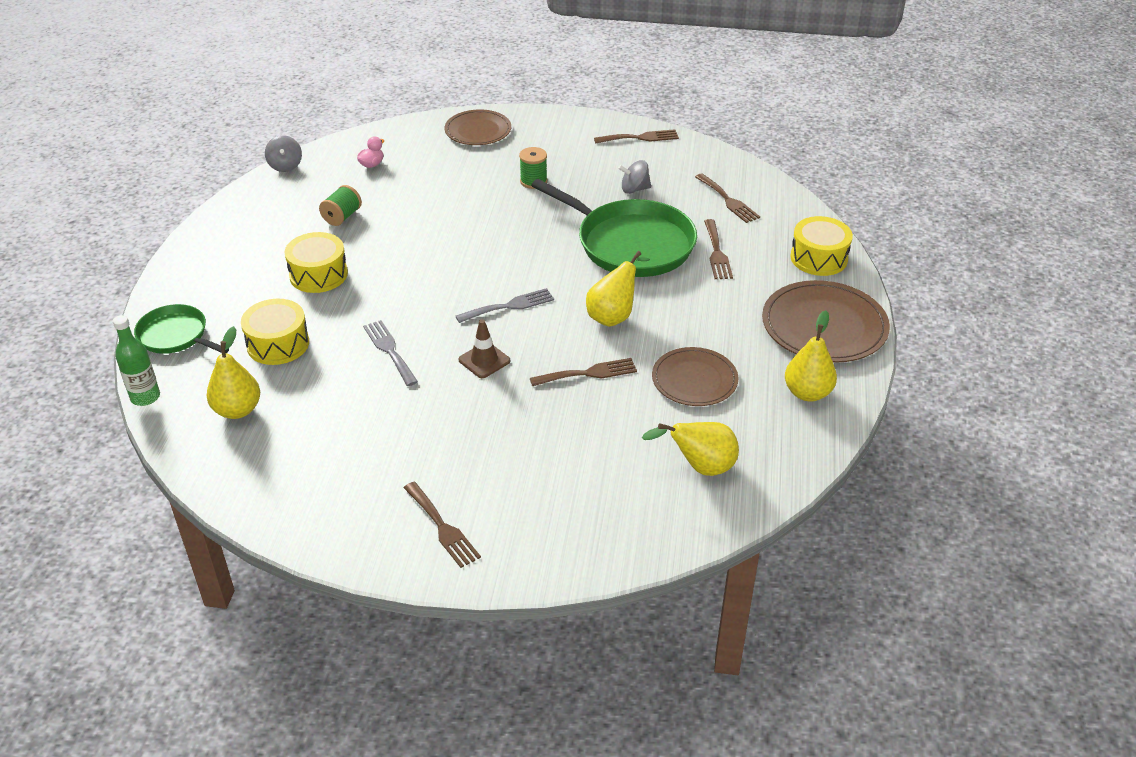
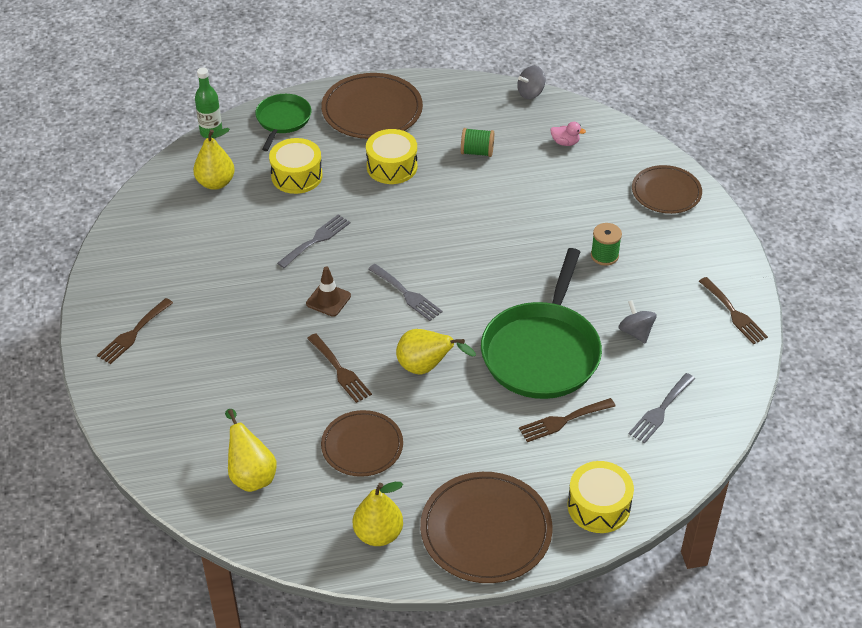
camera: 70 degrees right, 5 degrees up
brown fork [695,173,760,223] -> grey fork [629,373,695,444]
none -> brown plate [321,73,423,139]

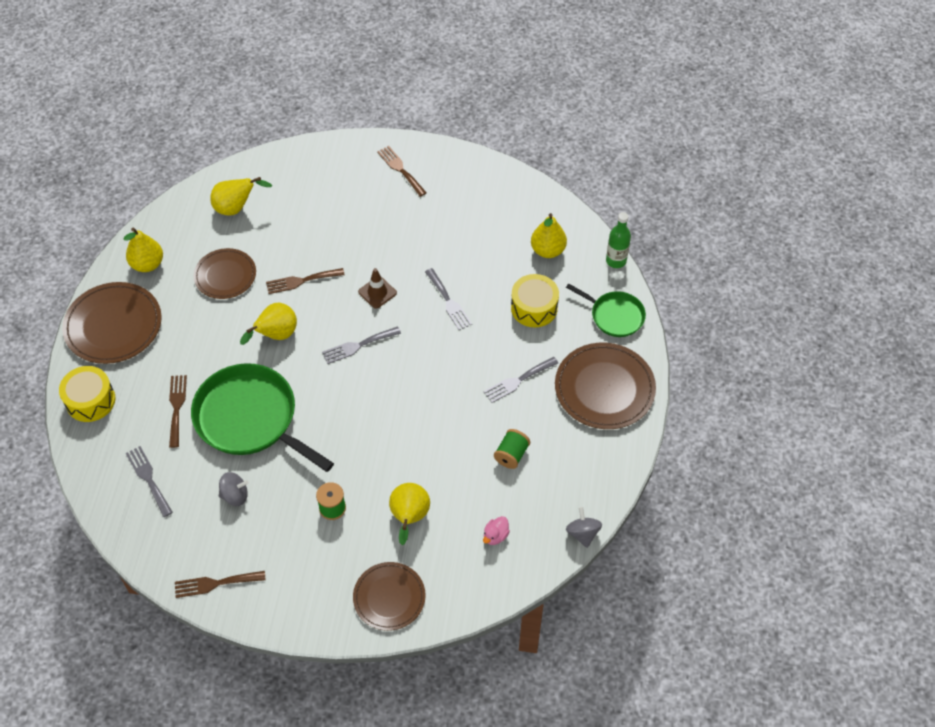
camera: 110 degrees right, 10 degrees up
yellow drum [366,129,417,184] -> grey fork [483,357,558,403]
none -> yellow pear [389,483,430,545]

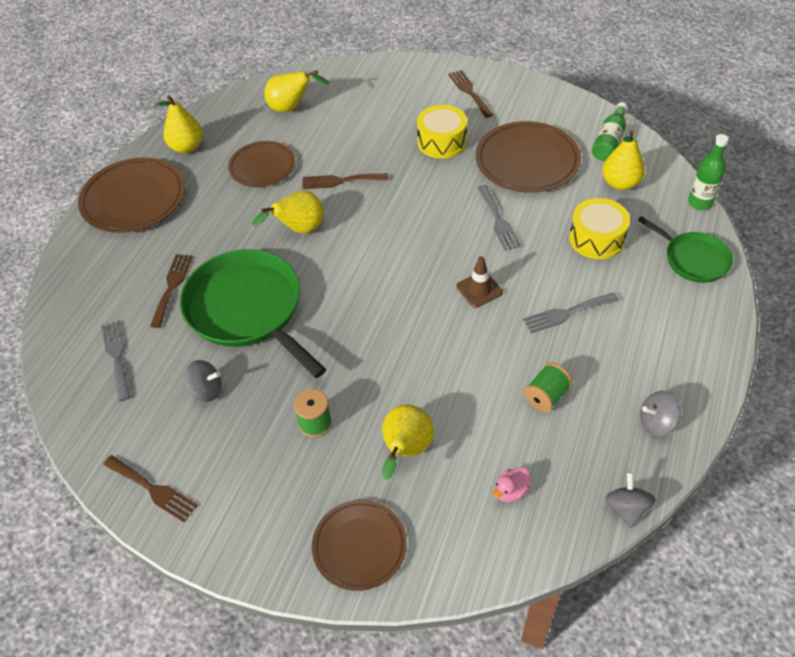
camera: 15 degrees right, 5 degrees down
yellow drum [59,366,116,422] -> yellow drum moved to [417,105,467,159]
brown fork [175,571,266,598] -> brown fork turned 150 degrees counterclockwise [103,455,198,522]
grey fork [322,326,401,364] -> none
brown traffic cone [358,268,397,309] -> brown traffic cone moved to [456,256,503,308]
brown plate [555,343,656,429] -> brown plate moved to [476,121,581,193]
none -> green bottle [592,102,628,161]
none -> grey spinning top [640,391,681,436]

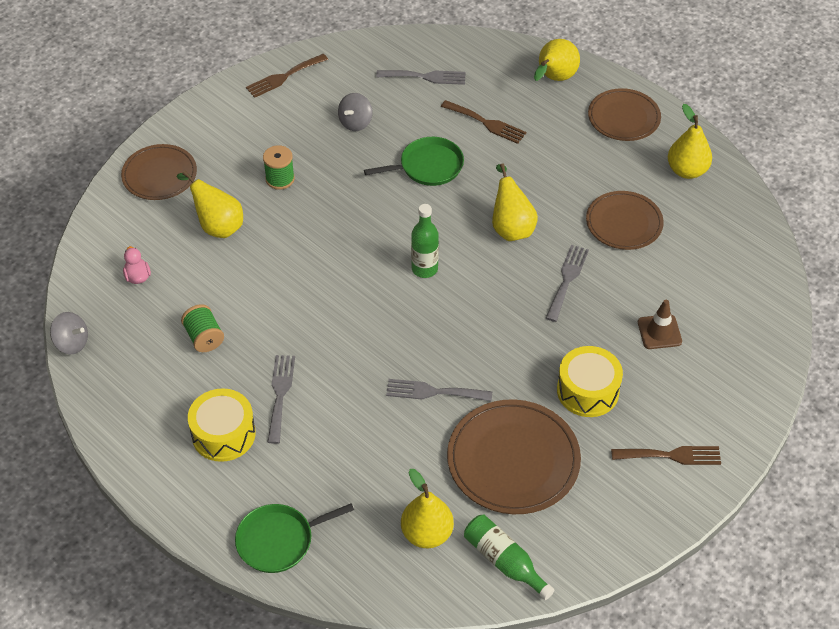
camera: 110 degrees right, 0 degrees up
brown plate [78,157,185,233] -> brown plate [588,88,661,141], size x0.65
green pan [180,249,326,378] -> green pan [364,137,464,186], size x0.54
yellow pear [265,70,329,112] -> yellow pear moved to [534,39,580,81]
brown fork [302,174,388,189] -> grey fork [546,245,589,322]
brown traffic cone [456,256,503,308] -> brown traffic cone moved to [638,300,682,349]
yellow drum [569,198,630,259] -> yellow drum moved to [188,388,256,462]
grey spinning top [640,391,681,436] -> none
green bottle [688,134,729,210] -> green bottle moved to [411,204,439,278]

